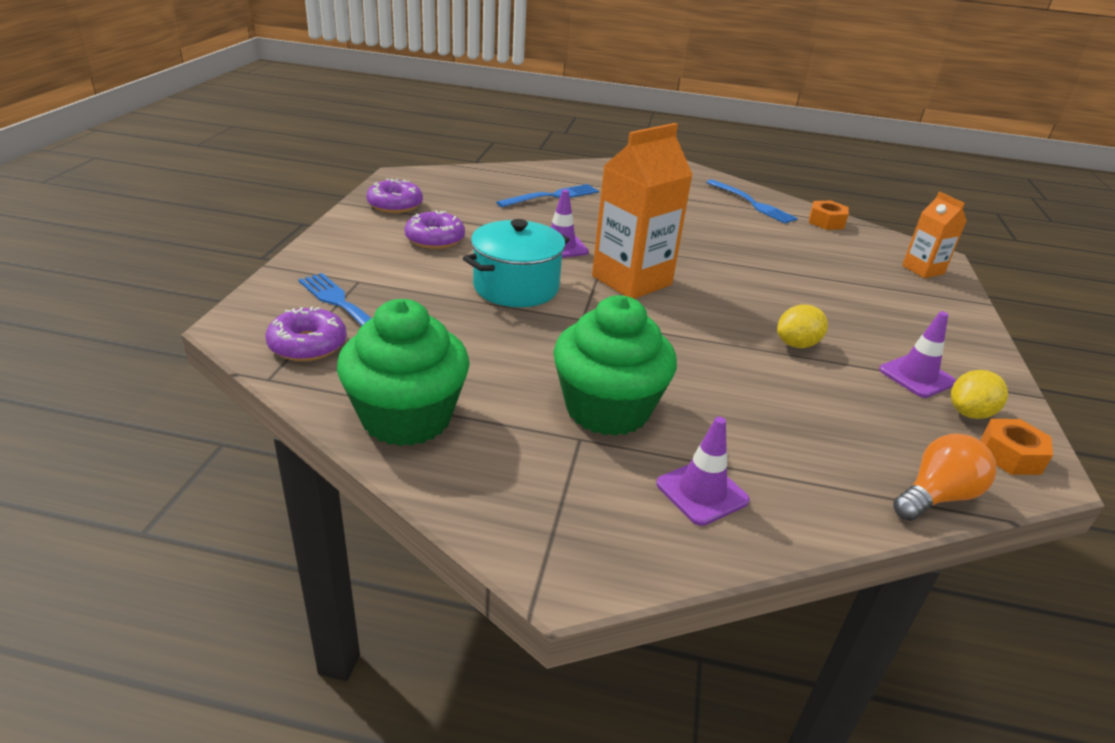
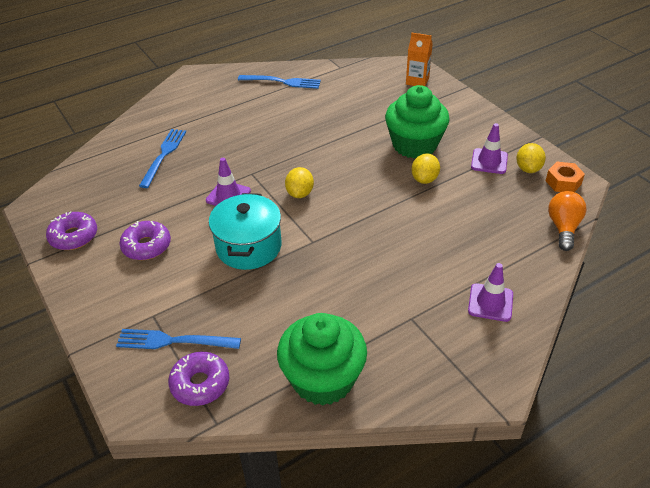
camera: 40 degrees left, 10 degrees up
green cupcake [553,295,677,436] -> green cupcake moved to [385,85,450,159]
orange carton [592,123,693,299] -> yellow lemon [285,167,314,198]
orange nut [809,201,849,230] -> none

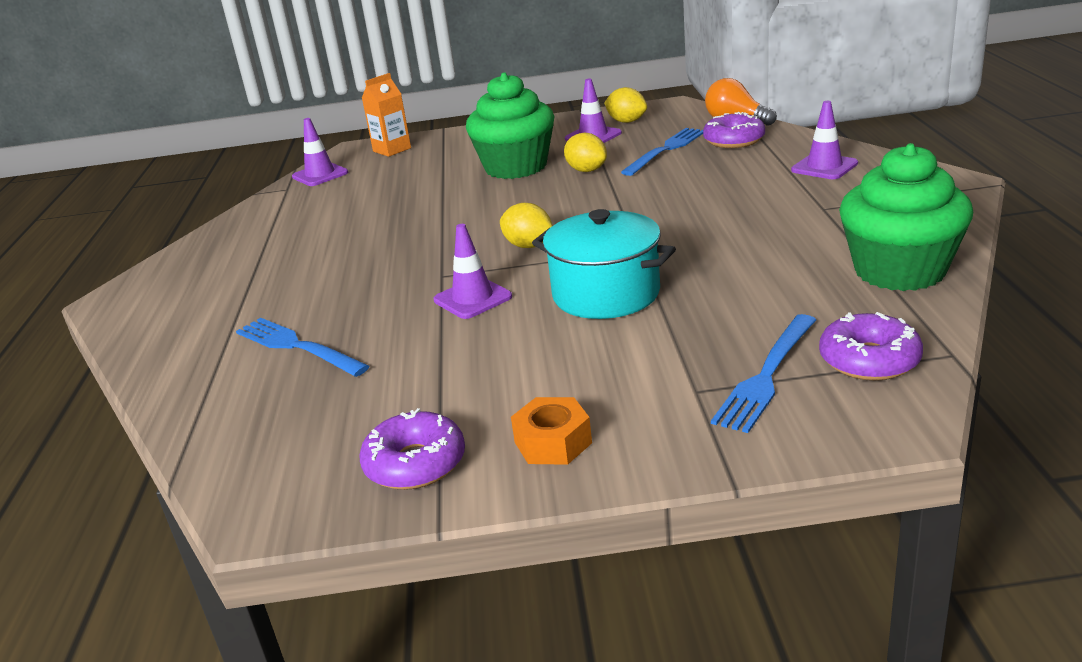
camera: 60 degrees left, 15 degrees down
purple donut [119,221,171,260] -> purple donut moved to [703,112,765,148]
blue fork [238,75,321,89] -> blue fork moved to [621,128,703,176]
orange nut [546,162,585,192] -> orange nut moved to [511,397,592,465]
none -> purple traffic cone [292,118,348,186]

